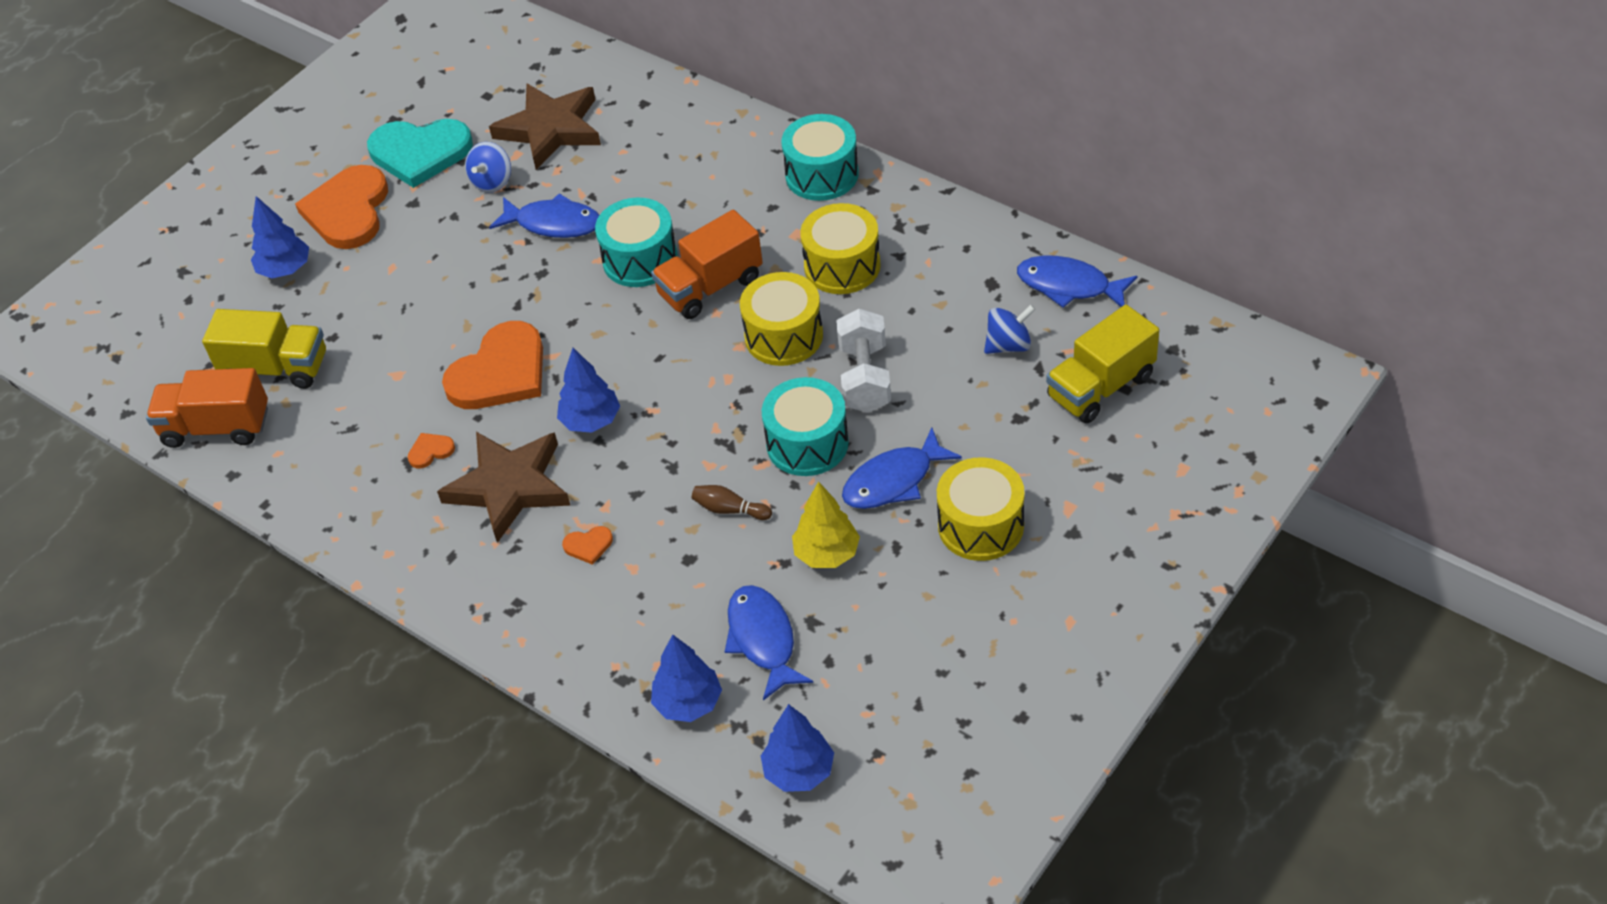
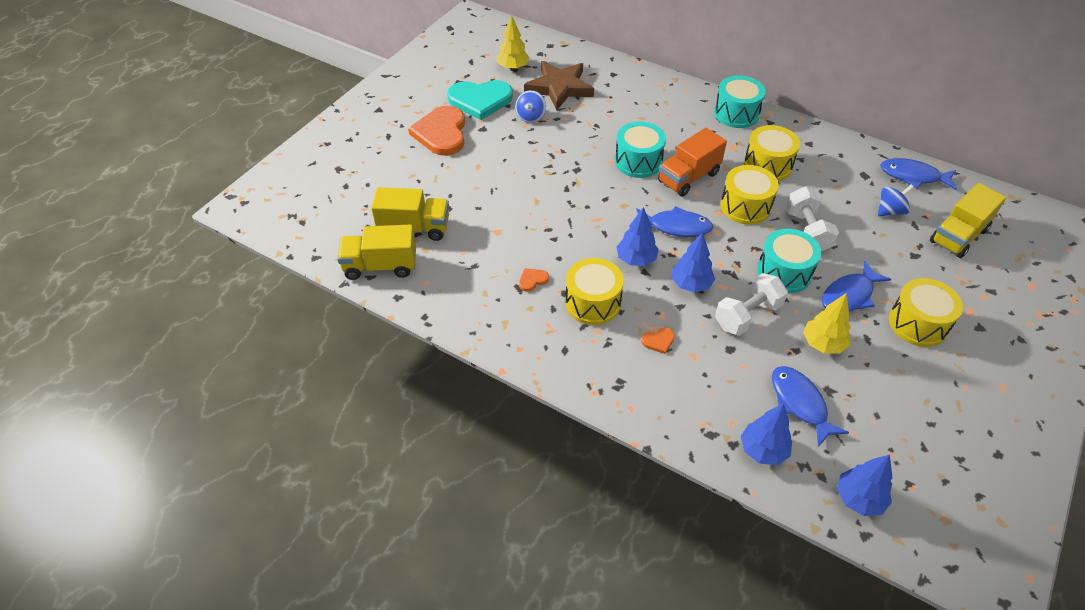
camera: 10 degrees left, 0 degrees up
orange truck [146,368,268,448] -> yellow truck [337,225,416,280]
blue tree [251,196,309,278] -> blue tree moved to [671,232,715,292]
brown star [437,432,571,543] -> yellow drum [565,258,624,325]
orange heart [442,321,543,409] -> none
blue fish [489,193,599,238] -> blue fish moved to [636,206,713,237]
brown bowling pin [692,485,772,520] -> white dumbbell [715,273,788,336]
none -> yellow tree [497,15,530,70]

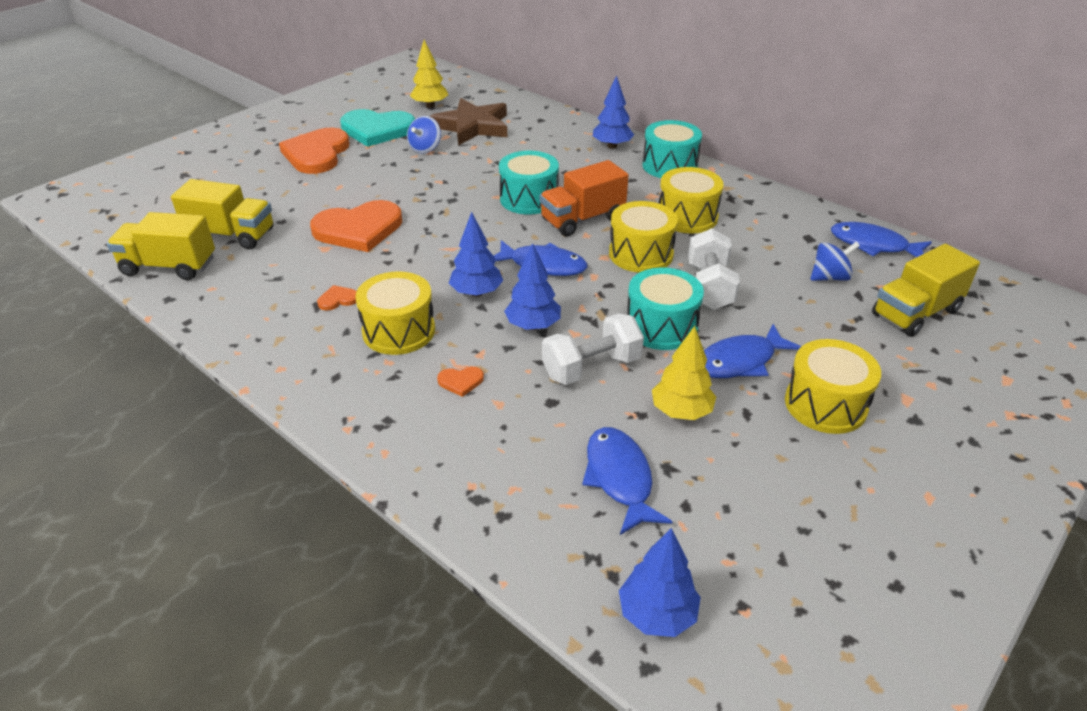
camera: 10 degrees right, 10 degrees down
blue tree [741,404,792,465] -> blue tree moved to [593,75,634,149]
none -> orange heart [310,200,402,252]

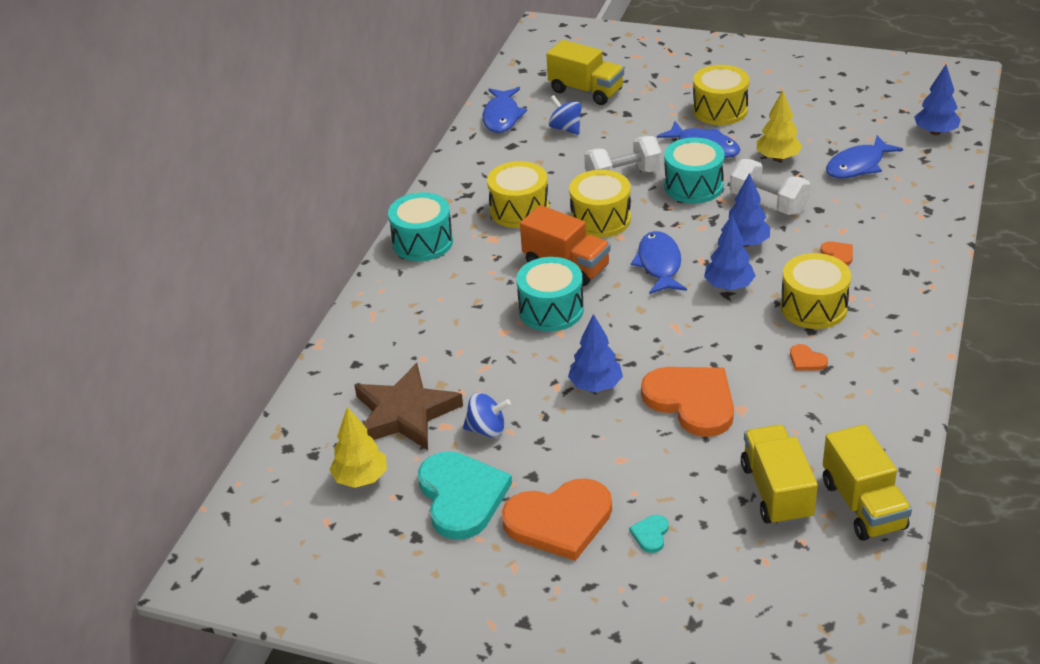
camera: 110 degrees left, 0 degrees up
blue tree [593,75,634,149] -> blue tree moved to [568,314,623,392]
none -> turquoise heart [629,515,669,553]

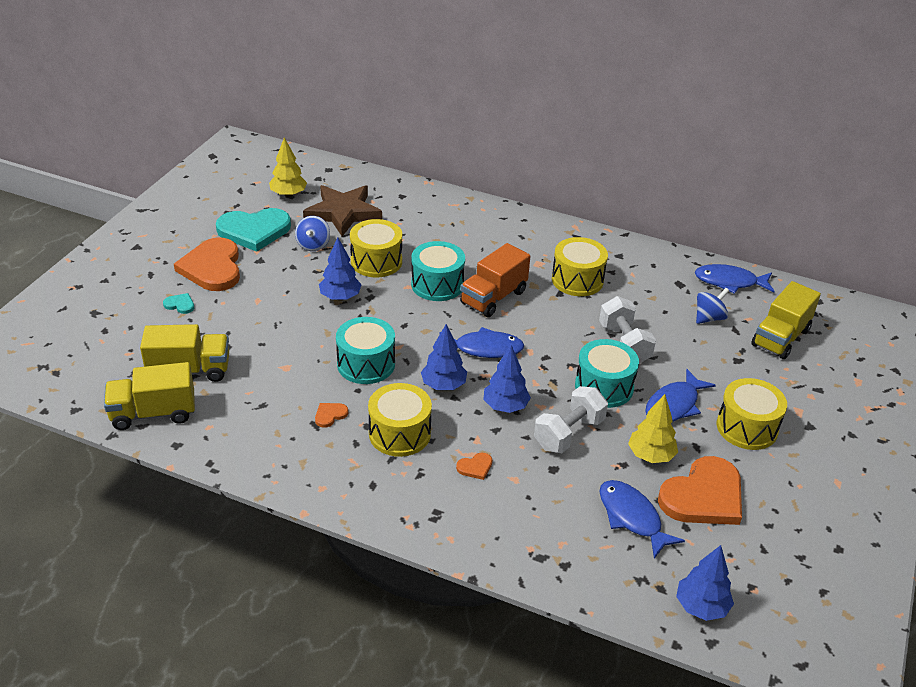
camera: 90 degrees right, 0 degrees up
turquoise drum [388,192,453,261] -> turquoise drum moved to [336,317,395,384]
yellow drum [569,170,631,238] -> yellow drum moved to [350,219,402,277]
orange heart [641,367,734,437] -> orange heart moved to [658,456,742,525]

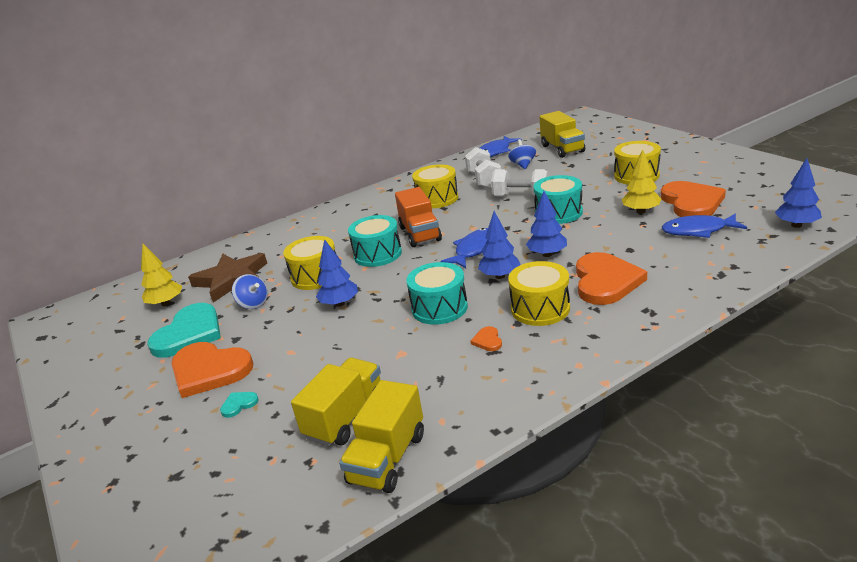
camera: 50 degrees left, 10 degrees down
orange heart [456,453,492,480] -> orange heart [576,252,647,305], size x2.48
white dumbbell [534,386,608,453] -> white dumbbell moved to [465,147,501,189]
blue fish [645,369,716,422] -> none

